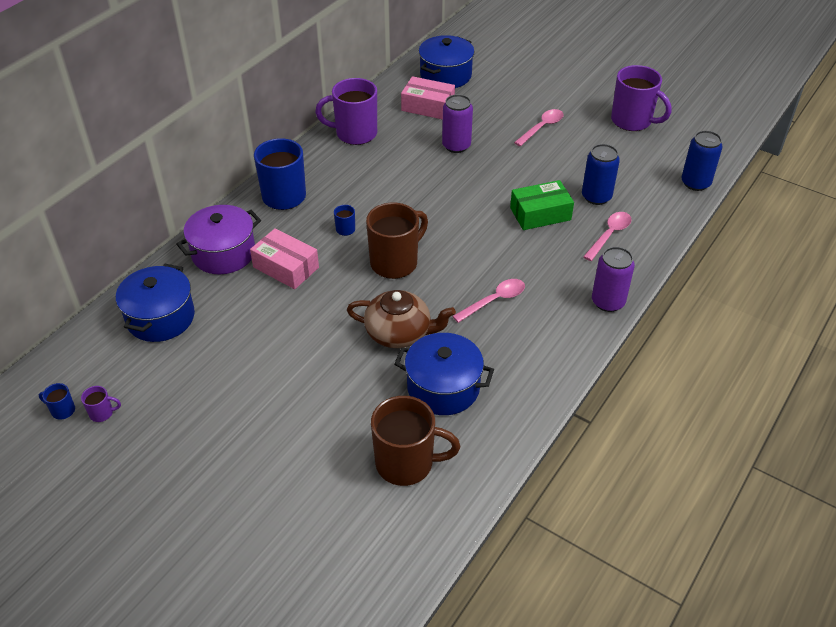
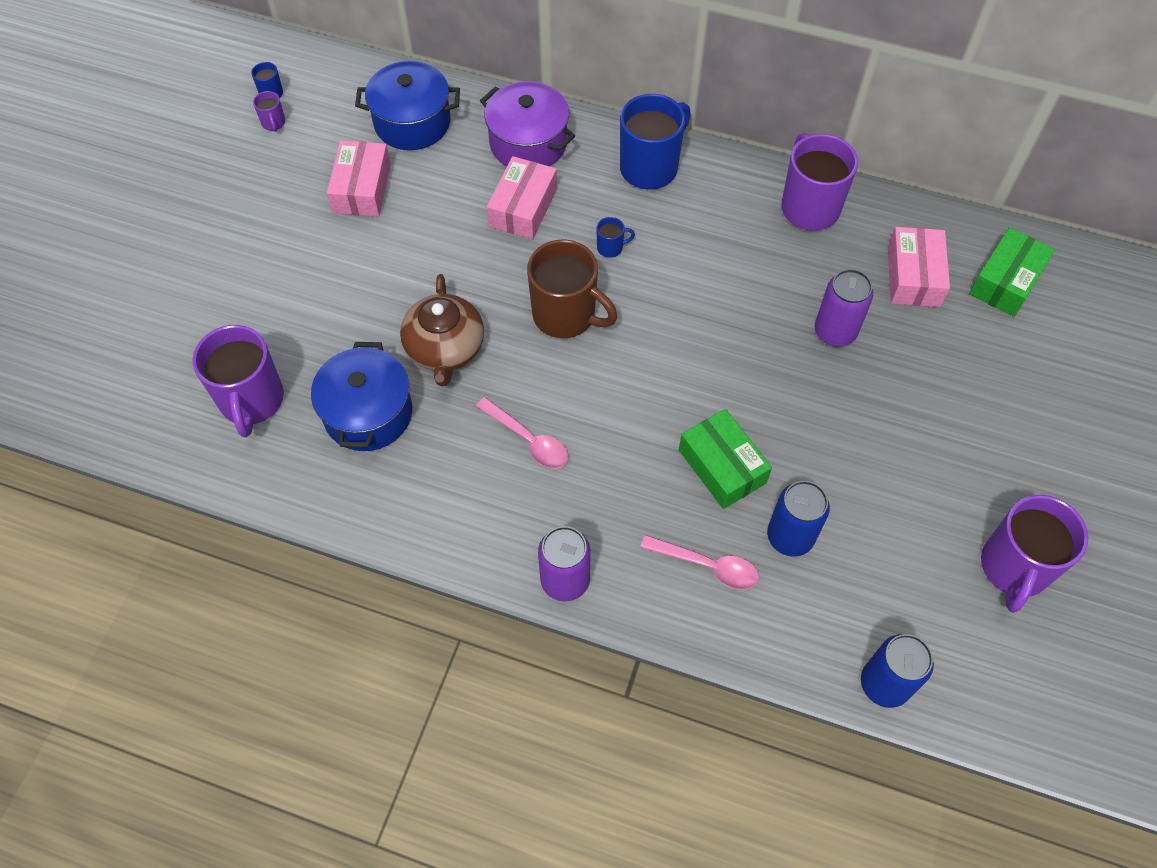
camera: 75 degrees right, 15 degrees up
brown mug [371,396,460,486] -> purple mug [192,325,284,437]
blue pot [419,35,475,88] -> green box [969,227,1055,317]
pink spoon [514,109,564,146] -> none
none -> pink box [327,140,391,217]

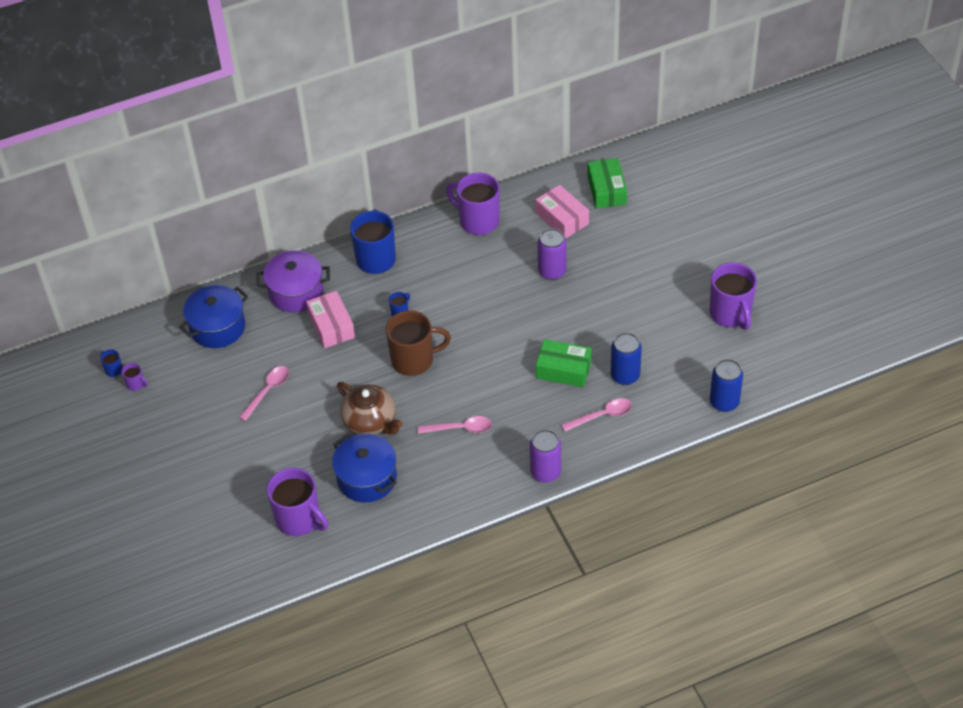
camera: 40 degrees left, 10 degrees down
pink box [327,140,391,217] -> none
none -> pink spoon [239,366,289,421]

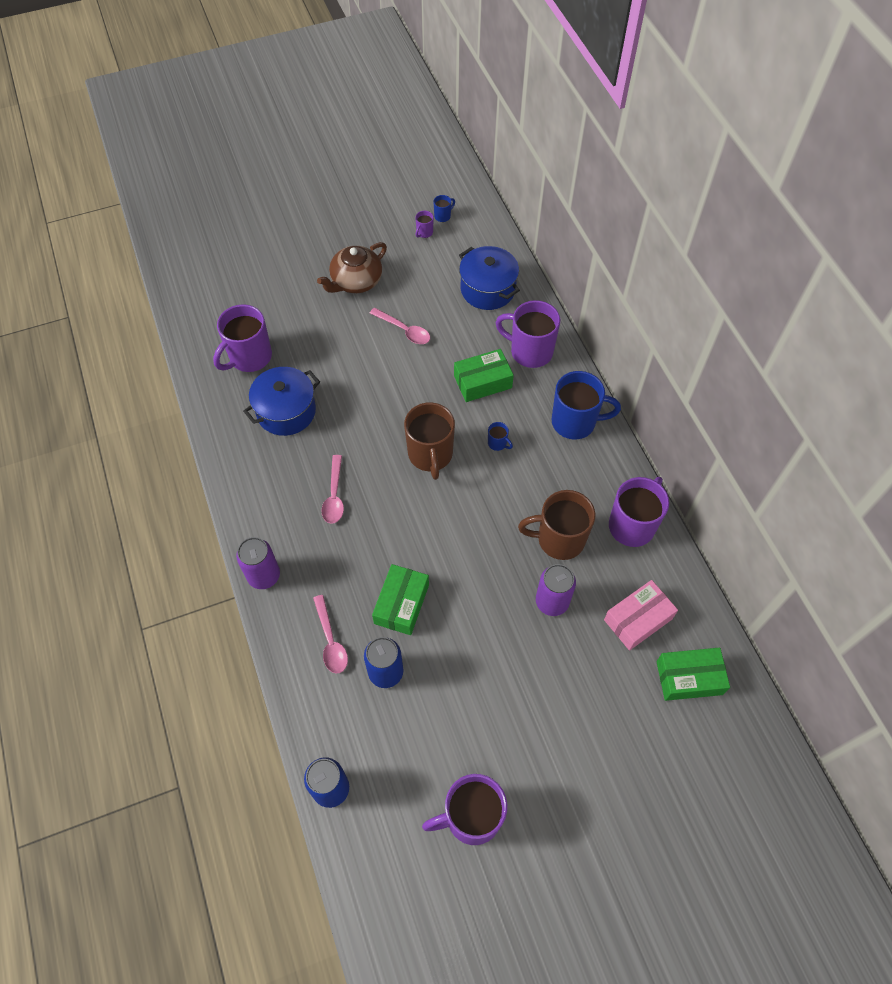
camera: 90 degrees right, 10 degrees up
purple pot [257,250,330,313] -> purple mug [495,300,560,368]
pink box [306,291,355,348] -> green box [454,349,514,402]
brown teapot [337,382,403,434] -> brown teapot moved to [317,242,387,293]
none -> brown mug [518,490,595,560]

